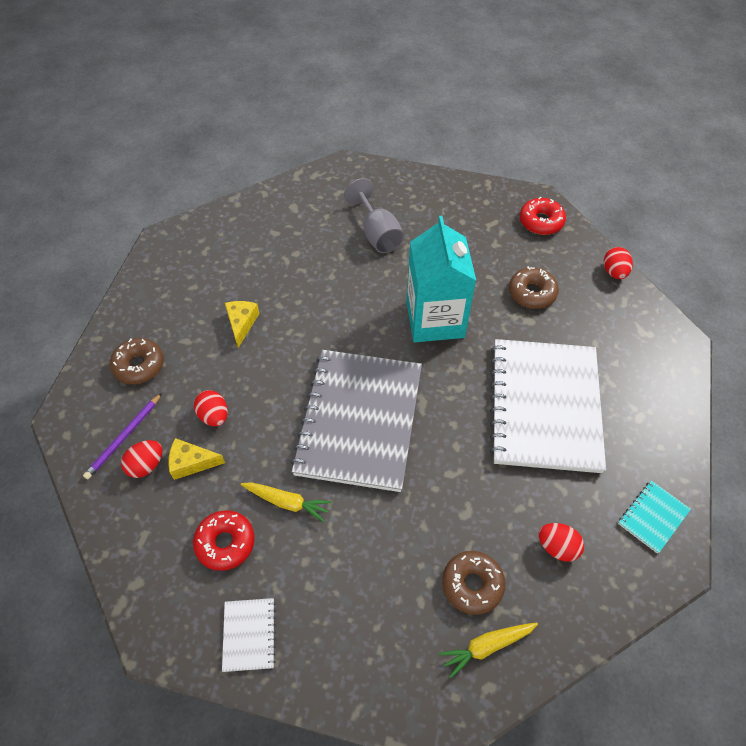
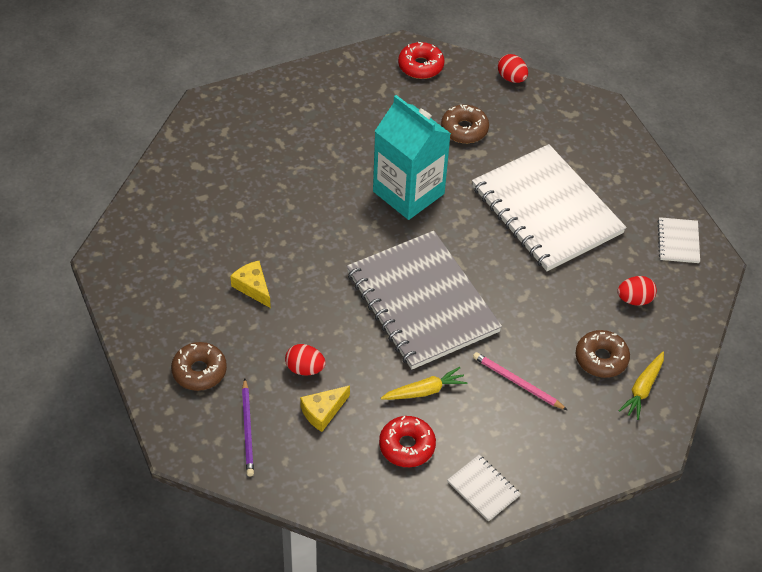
camera: 40 degrees left, 5 degrees down
red egg [121,440,163,478] -> none
grey goblet [344,178,404,253] -> none
turquoise notebook [618,481,691,554] -> white notebook [657,217,700,263]
none -> pink pencil [473,352,567,410]

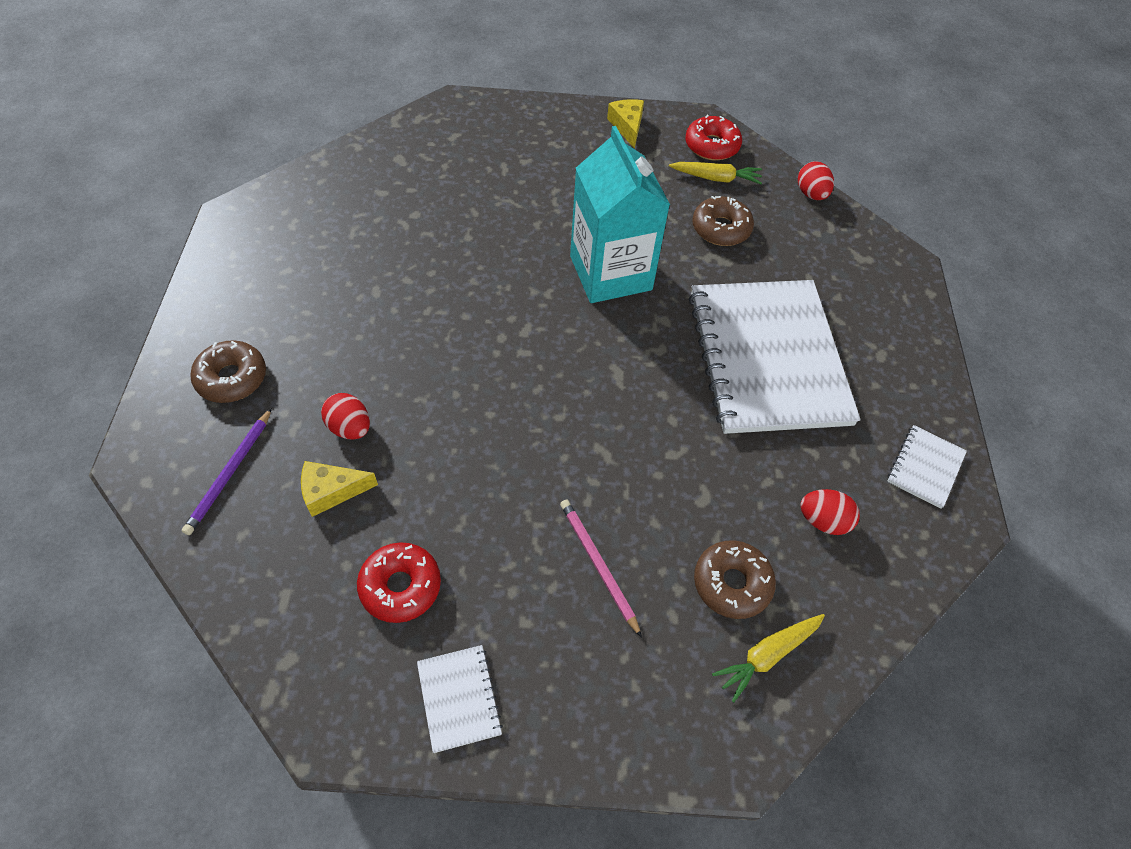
camera: 25 degrees right, 5 degrees up
yellow cheese [230,261,271,308] -> yellow cheese moved to [607,99,644,149]
grey notebook [347,231,502,369] -> none
yellow carrot [381,367,468,400] -> yellow carrot moved to [669,162,762,184]

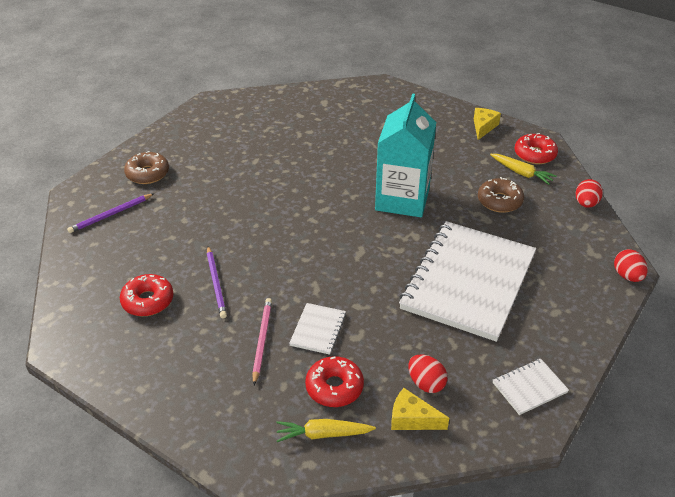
camera: 35 degrees right, 15 degrees down
yellow cheese [301,461,378,517] -> yellow cheese moved to [391,388,449,430]
red egg [321,393,370,440] -> red egg moved to [614,249,648,282]
white notebook [417,645,503,753] -> white notebook moved to [289,303,346,355]
brown donut [694,540,776,619] -> red donut [305,356,364,407]
none -> purple pencil [207,246,227,319]

